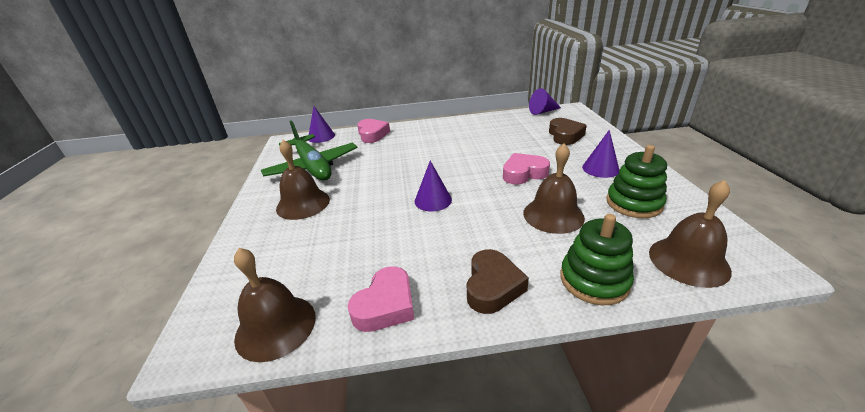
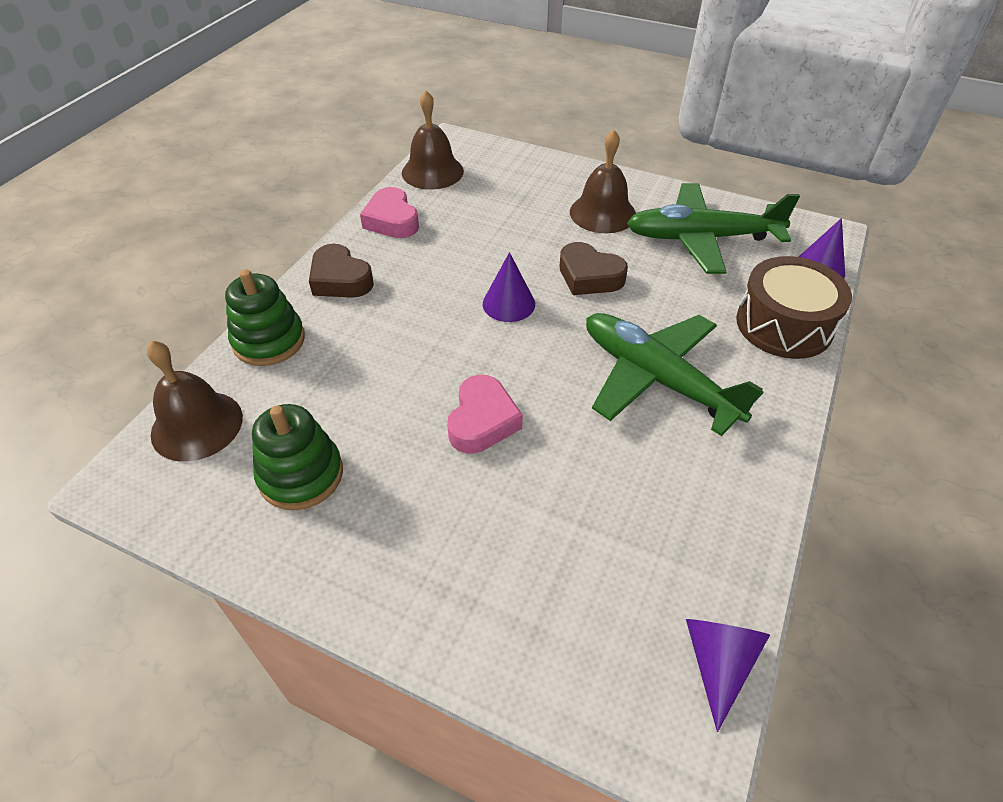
camera: 120 degrees right, 15 degrees up
pink heart [357,119,390,143] -> brown drum [736,256,852,359]
brown bell [523,143,585,234] -> none
brown heart [549,118,587,145] -> brown heart moved to [560,242,628,295]
purple cone [582,130,619,178] -> none
none -> green plane [586,313,763,436]

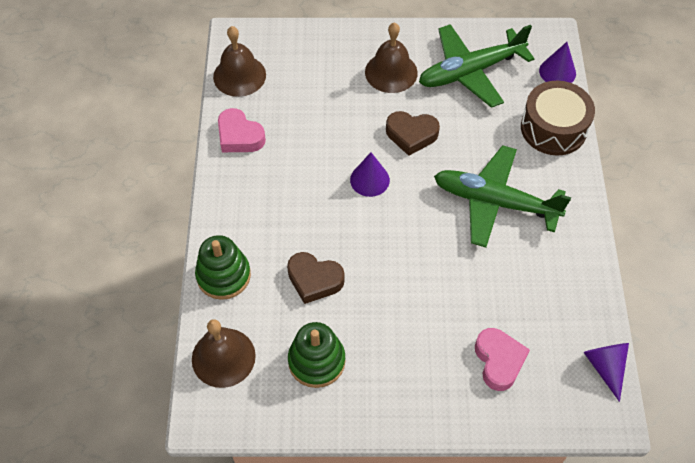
camera: 25 degrees left, 10 degrees up
brown heart [309,244,374,298] -> brown heart moved to [287,252,345,304]
pink heart [447,375,523,454] -> pink heart moved to [475,328,530,391]

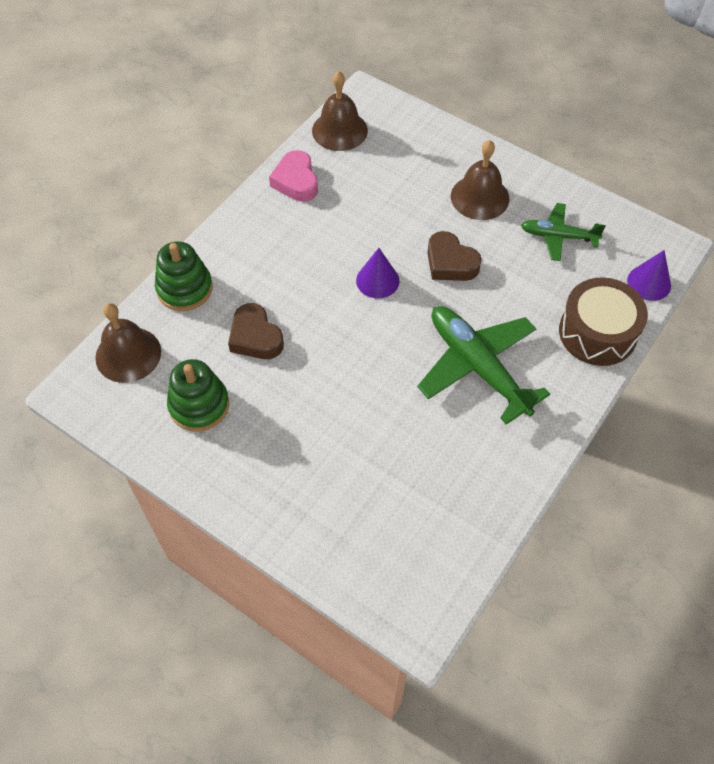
camera: 35 degrees right, 0 degrees up
green plane [419,24,535,108] -> green plane [521,203,606,261], size x0.58
pink heart [475,328,530,391] -> none
purple cone [583,343,629,402] -> none

